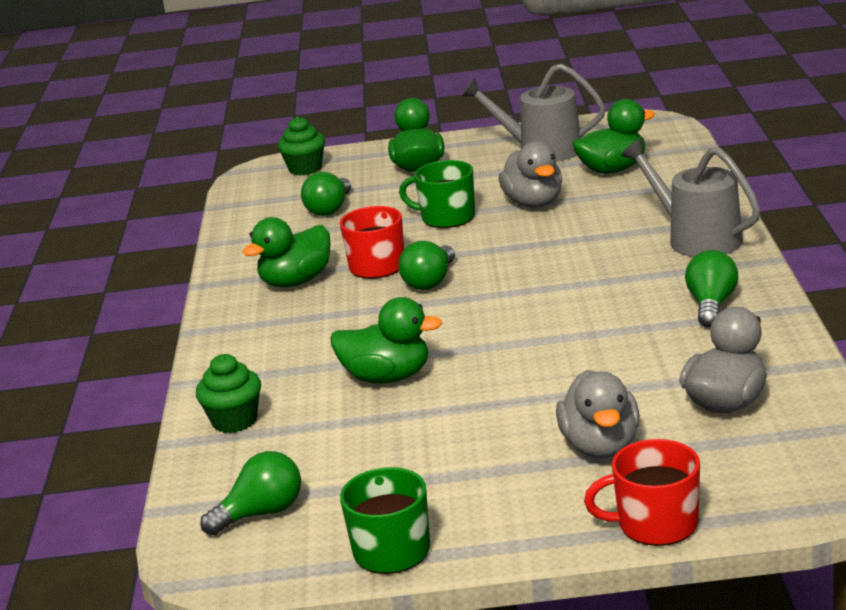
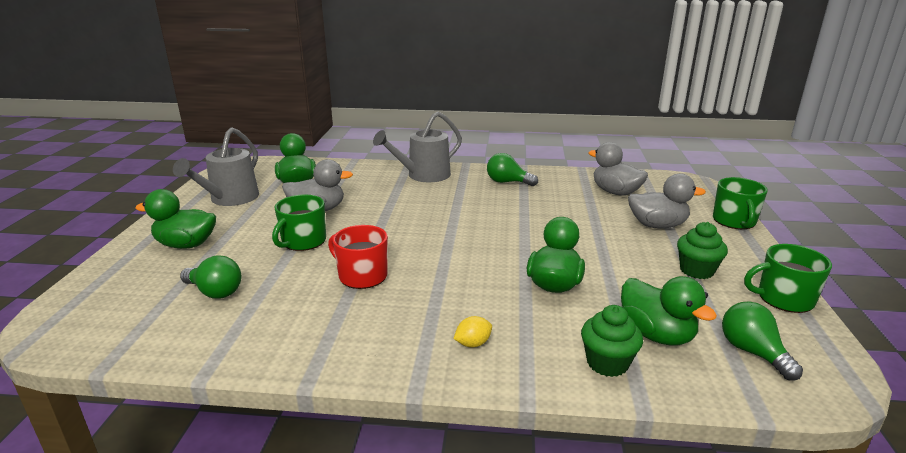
camera: 85 degrees left, 0 degrees up
green duck [243,217,330,287] -> green duck moved to [621,276,717,346]
green cupcake [278,116,325,175] -> green cupcake moved to [677,222,728,279]
green light bulb [398,241,455,290] -> none
red mug [584,439,700,546] -> green mug [713,177,768,229]
none -> yellow lemon [454,316,492,348]

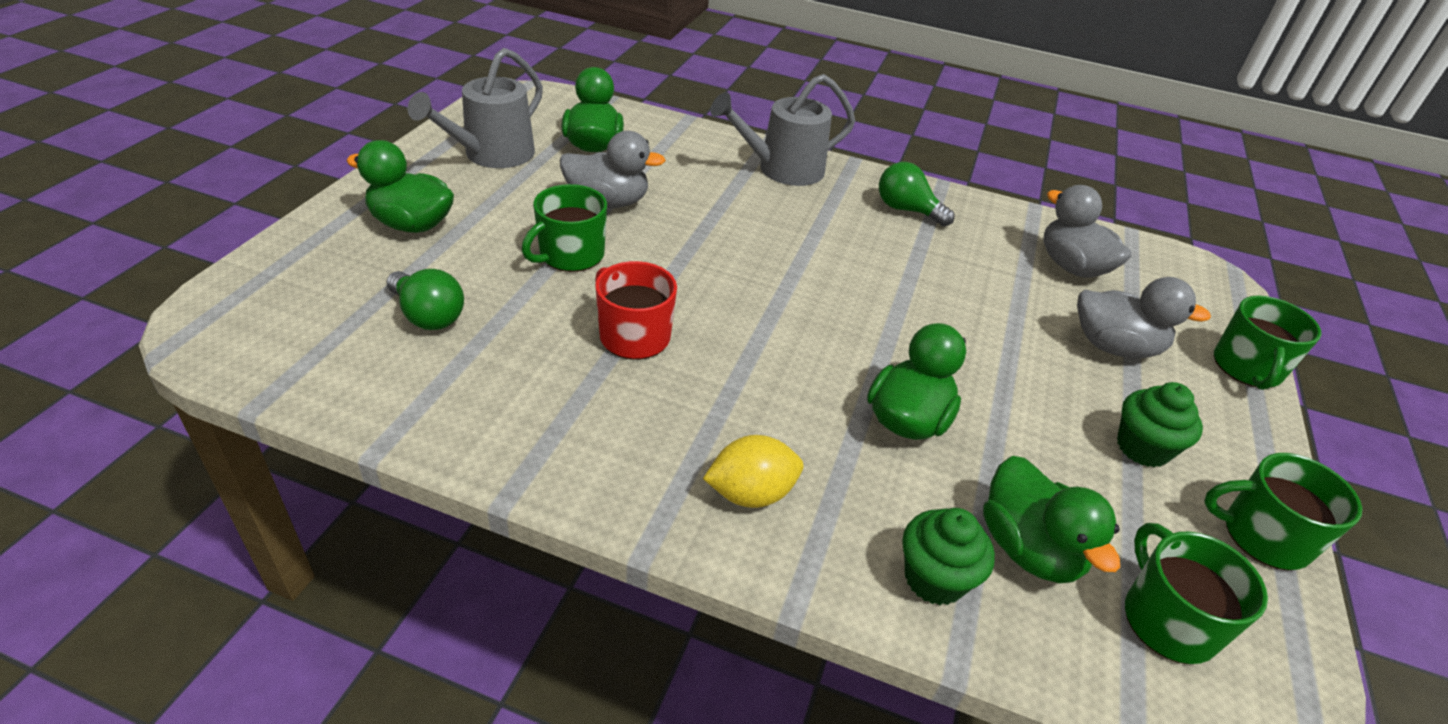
camera: 10 degrees right, 15 degrees up
yellow lemon [454,316,492,348] -> yellow lemon [703,435,803,508], size x1.58
green light bulb [722,302,803,381] -> green mug [1125,523,1268,664]

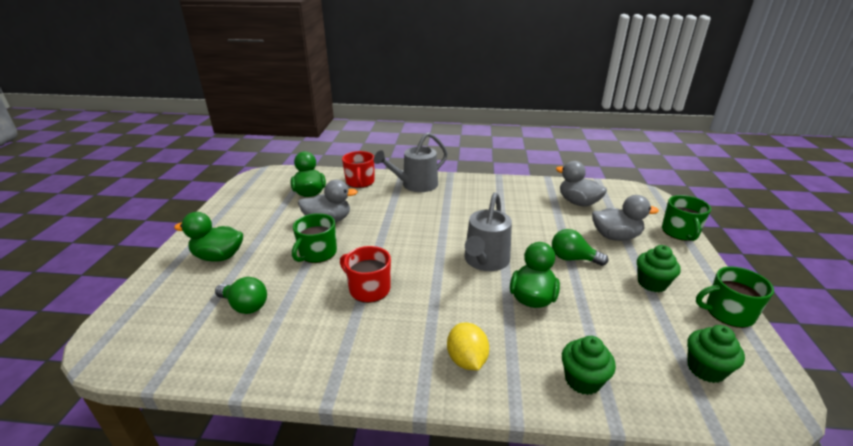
camera: 10 degrees left, 10 degrees down
grey watering can [408,48,543,168] -> grey watering can moved to [464,192,512,271]
yellow lemon [703,435,803,508] -> yellow lemon turned 75 degrees counterclockwise [447,323,489,370]
green light bulb [879,162,954,226] -> green light bulb moved to [552,229,608,266]
green duck [983,456,1120,583] -> none
green mug [1125,523,1268,664] -> green cupcake [687,325,745,383]
none -> red mug [342,151,374,188]

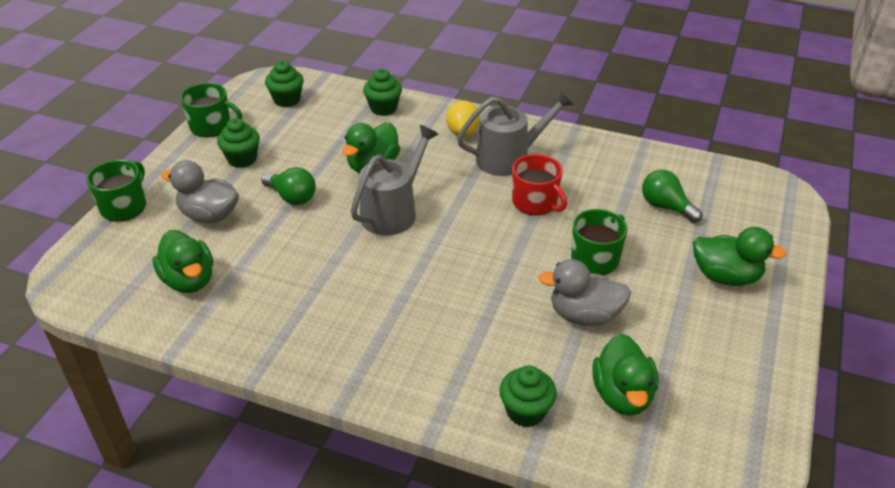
camera: 165 degrees left, 10 degrees up
red mug [342,151,374,188] -> green cupcake [499,365,557,428]
grey watering can [374,132,448,192] -> grey watering can moved to [457,90,574,176]
grey duck [556,161,607,207] -> green duck [153,230,213,293]

